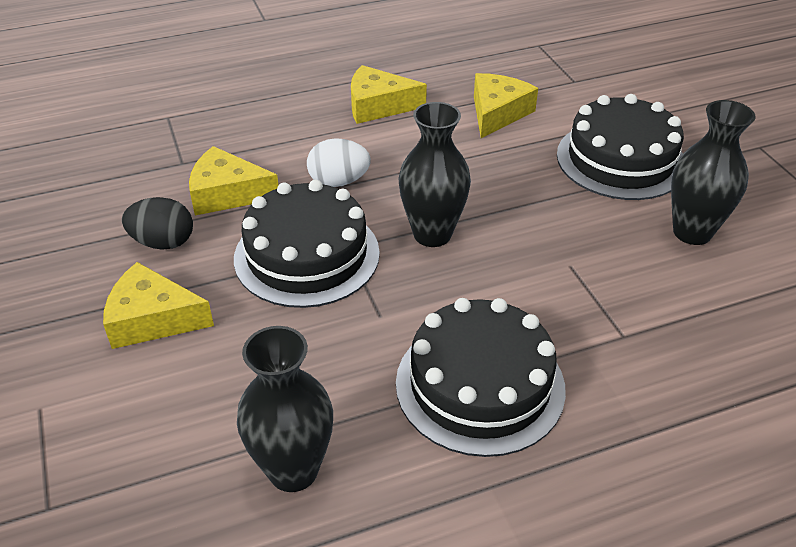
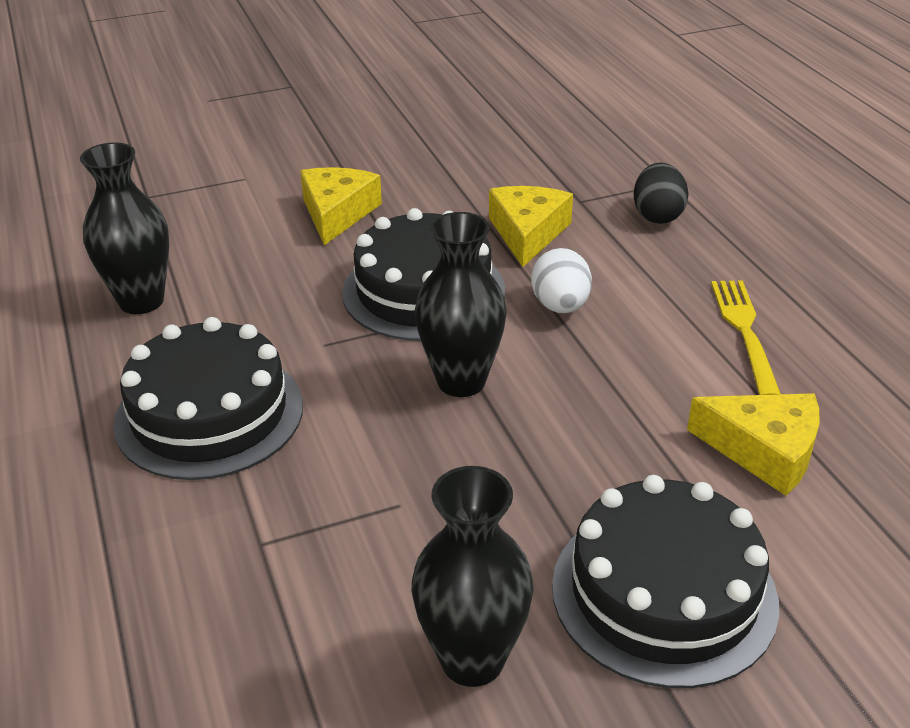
camera: 90 degrees right, 5 degrees down
black egg [122,197,193,250] -> black egg moved to [634,163,689,224]
yellow cheese [351,65,427,124] -> yellow fork [711,280,781,395]

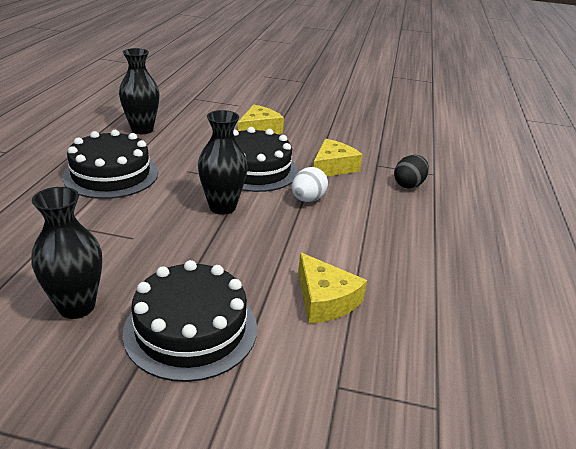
camera: 30 degrees right, 5 degrees down
yellow fork [711,280,781,395] -> none

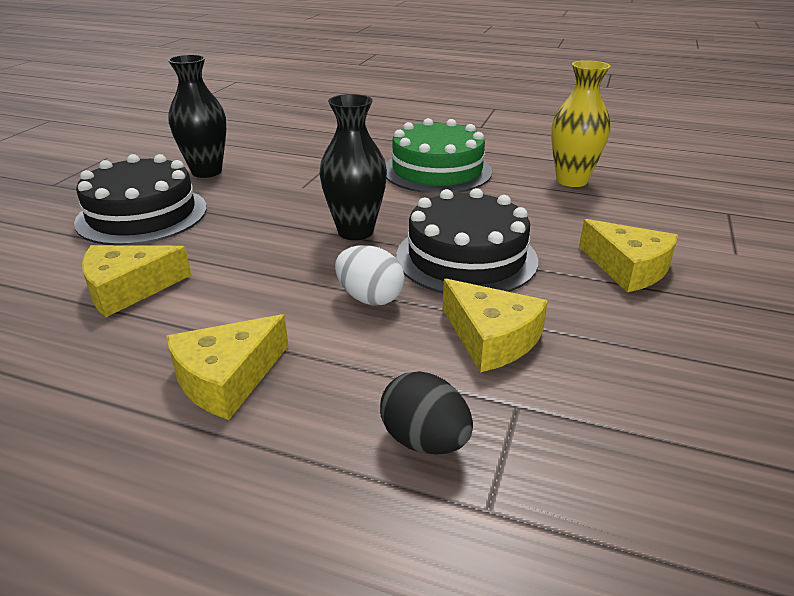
camera: 100 degrees right, 0 degrees up
black cake [62,130,158,199] -> green cake [385,118,492,194]
black vase [119,48,160,134] -> yellow vase [551,60,610,187]
none -> yellow cheese [166,314,288,420]

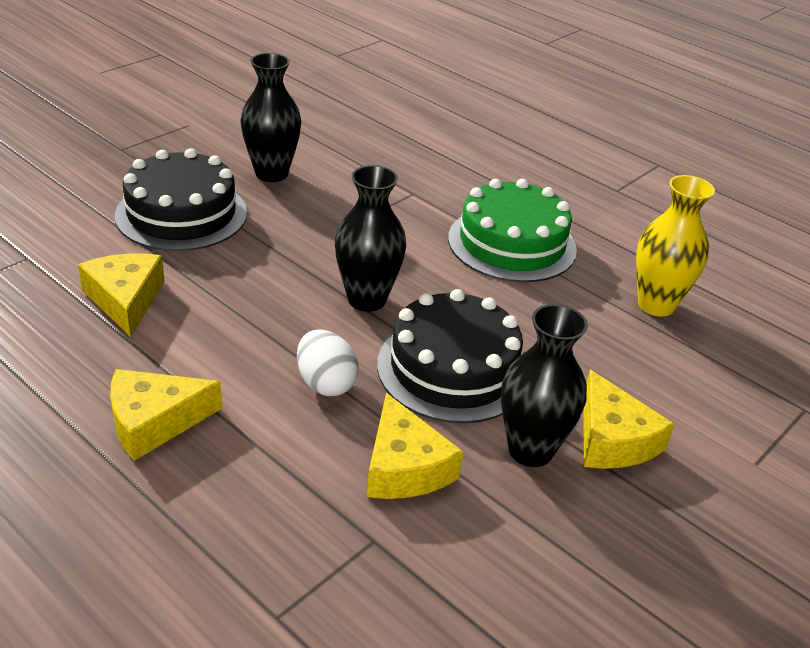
camera: 20 degrees right, 5 degrees up
yellow cheese [82,245,191,317] -> yellow cheese turned 75 degrees clockwise [78,253,165,337]
black egg [380,371,473,455] -> none
none -> black vase [501,304,588,467]

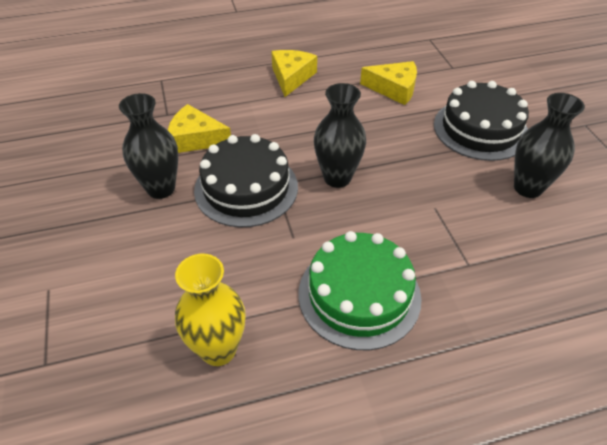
camera: 125 degrees right, 10 degrees up
white egg [297,330,359,396] -> none
yellow cheese [583,370,675,469] -> none

